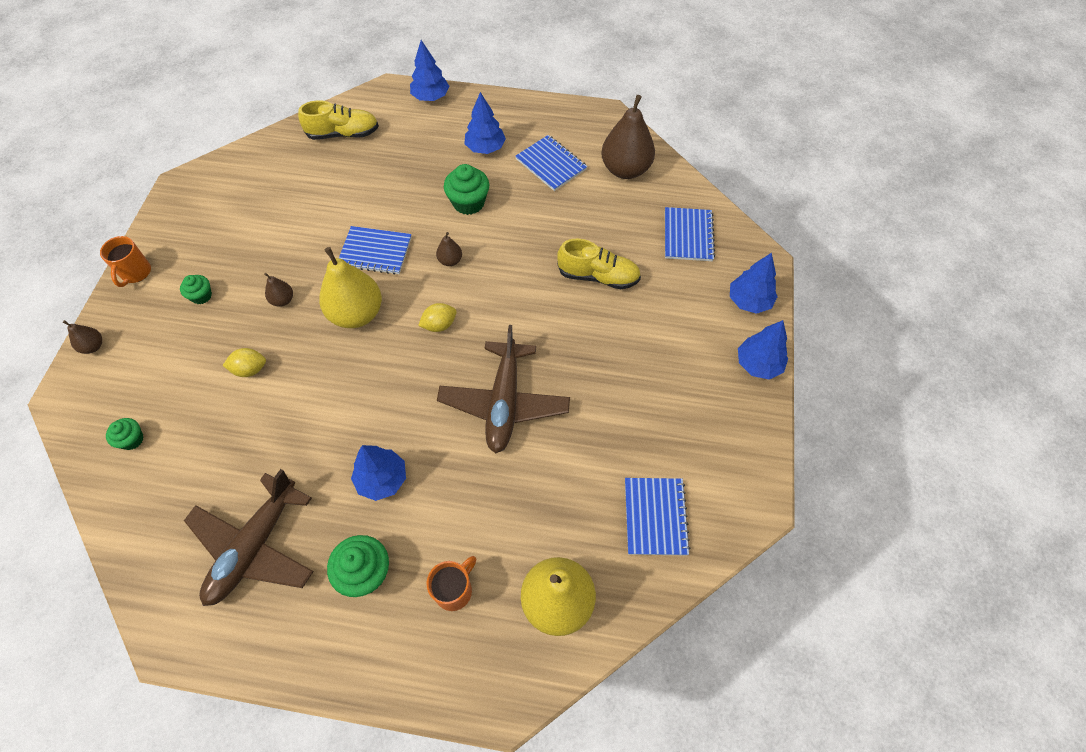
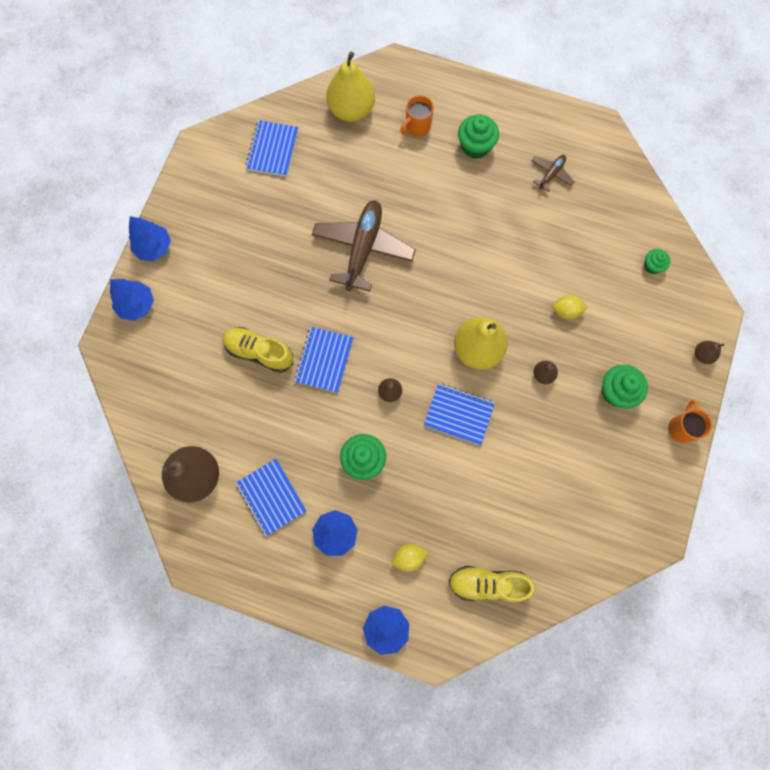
camera: 170 degrees left, 15 degrees up
green cupcake [180,275,212,304] -> green cupcake [602,365,648,409], size x1.70
brown plane [184,469,314,606] -> brown plane [532,155,574,192], size x0.47
blue tree [351,445,406,501] -> none
yellow lemon [418,303,457,332] -> yellow lemon moved to [391,544,428,571]
blue notebook [665,207,715,261] -> blue notebook moved to [294,327,354,393]

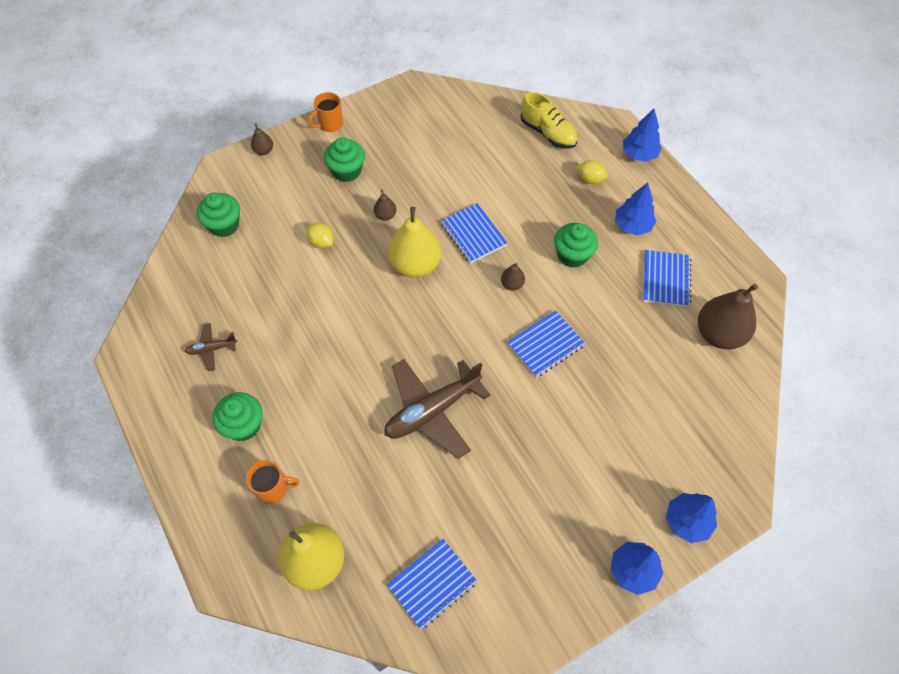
camera: 140 degrees left, 15 degrees down
yellow shoe [222,327,293,373] -> none
green cupcake [644,249,671,274] -> green cupcake [197,193,240,237], size x1.70

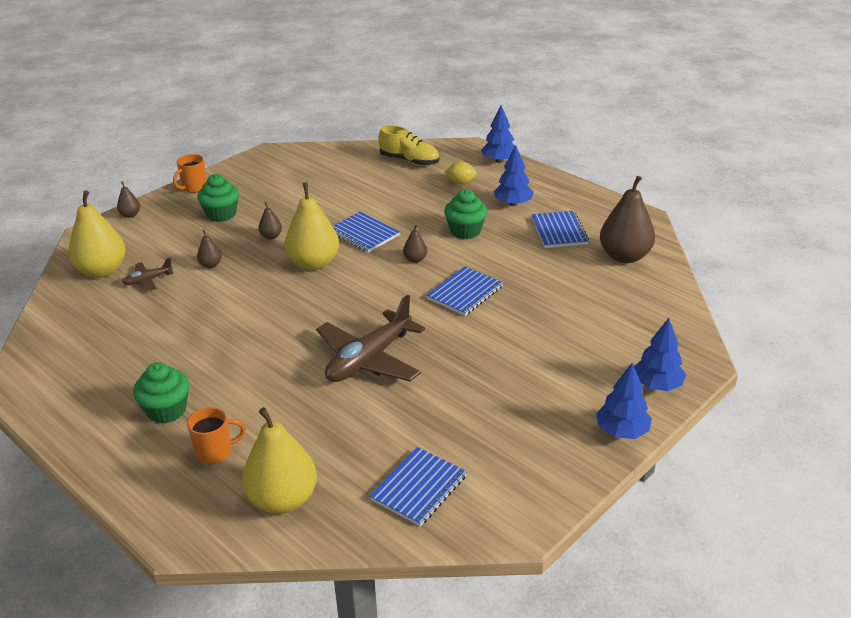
camera: 15 degrees left, 25 degrees down
brown plane [185,323,237,371] -> brown plane moved to [122,258,174,291]
green cupcake [197,193,240,237] -> yellow pear [68,190,126,278]
yellow lemon [307,223,333,248] -> brown pear [197,229,222,268]

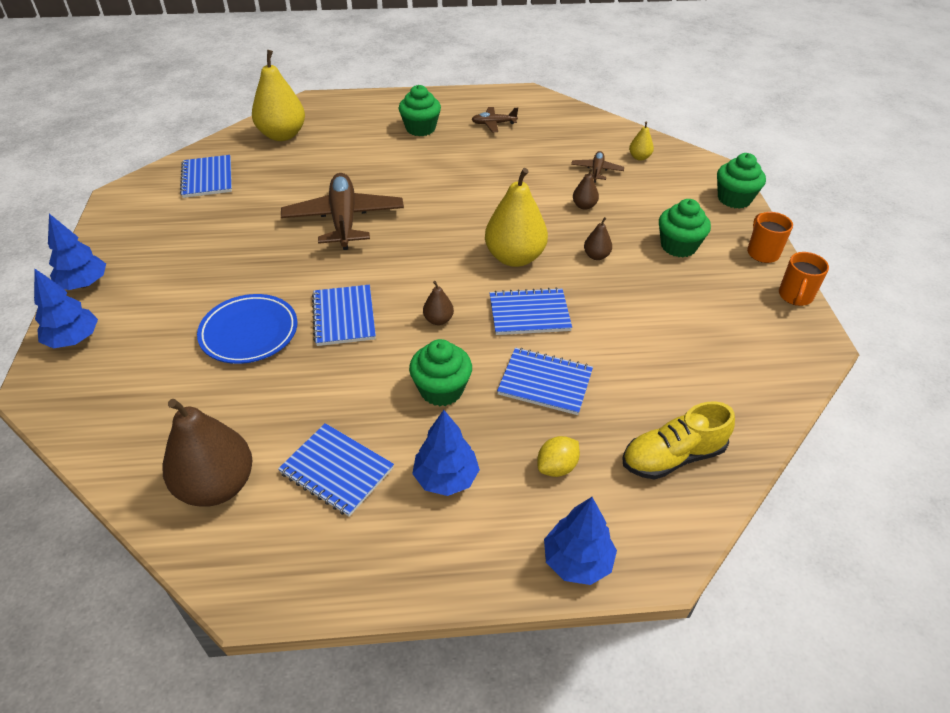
camera: 130 degrees right, 10 degrees up
yellow pear [68,190,126,278] -> yellow pear [629,121,654,161], size x0.45
brown pear [117,181,140,218] -> green cupcake [717,153,766,209]
orange mug [187,407,246,464] -> orange mug moved to [779,252,829,306]
none -> blue plate [197,294,297,364]
none -> brown plane [471,107,518,132]
none -> blue notebook [497,348,593,415]

